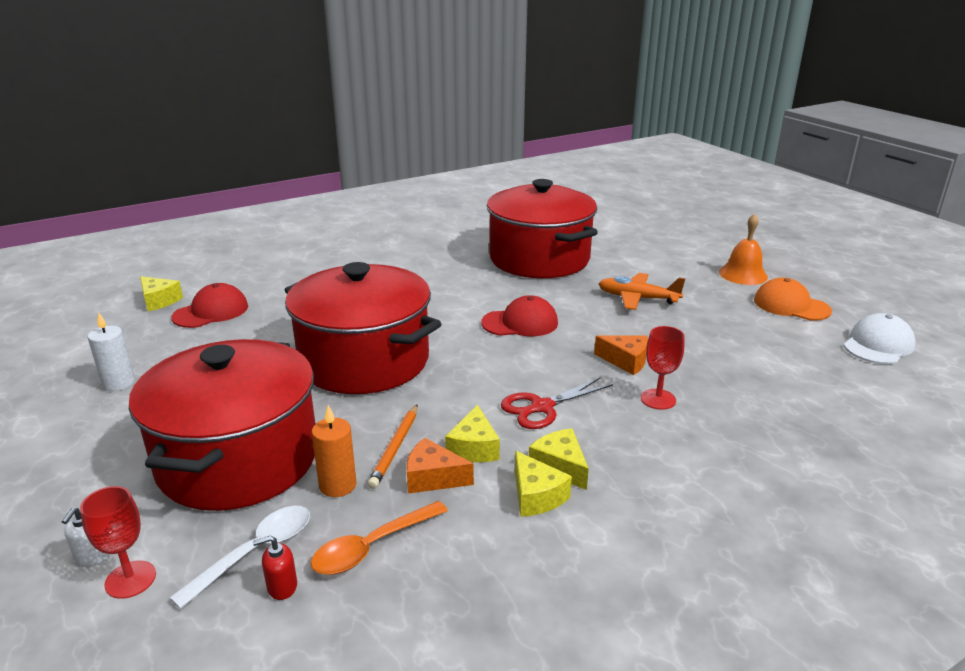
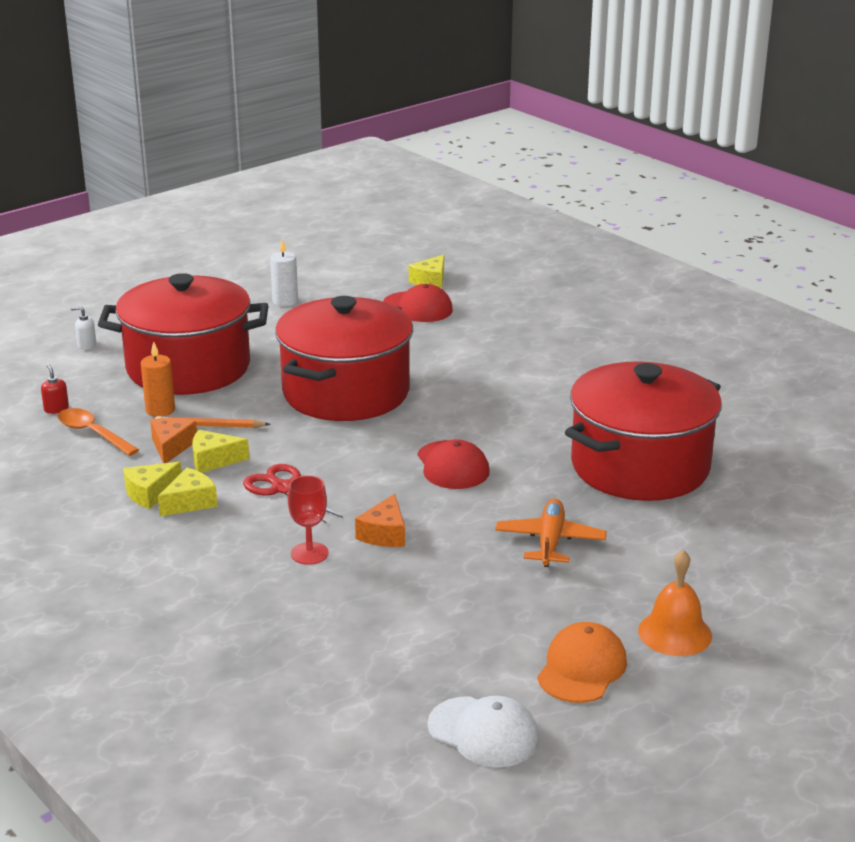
camera: 80 degrees right, 0 degrees up
red goblet [80,486,156,599] -> none
white spoon [170,506,310,609] -> none

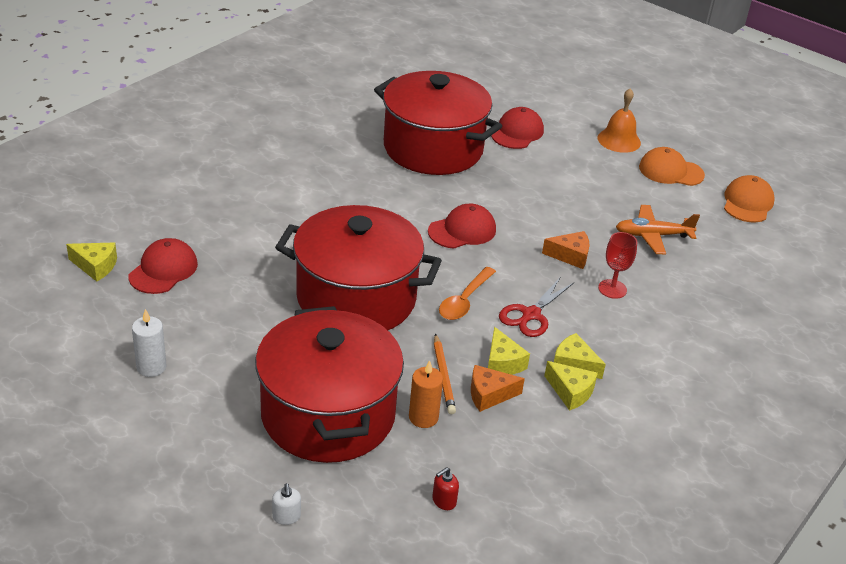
camera: 105 degrees left, 10 degrees up
orange spoon [58,408,139,456] -> orange spoon moved to [439,267,496,320]
white cap [427,696,539,767] -> orange cap [724,175,774,223]
orange plane [495,498,607,567] -> orange plane moved to [616,205,700,254]
none -> red cap [491,107,544,149]

